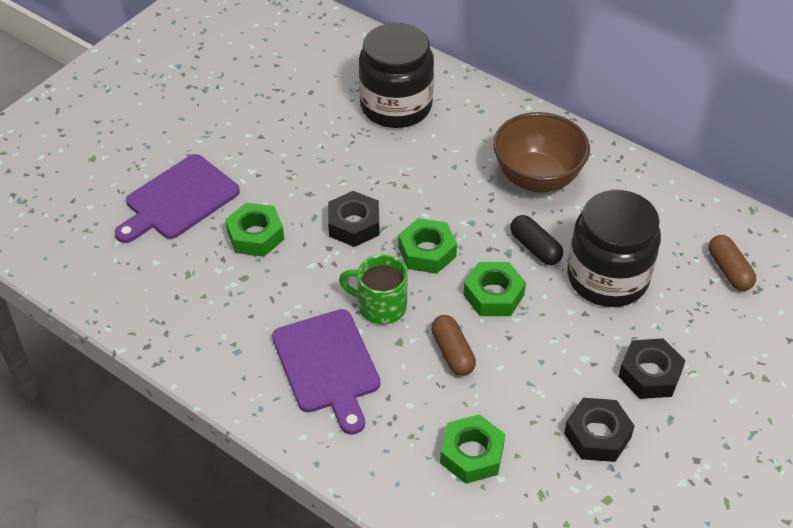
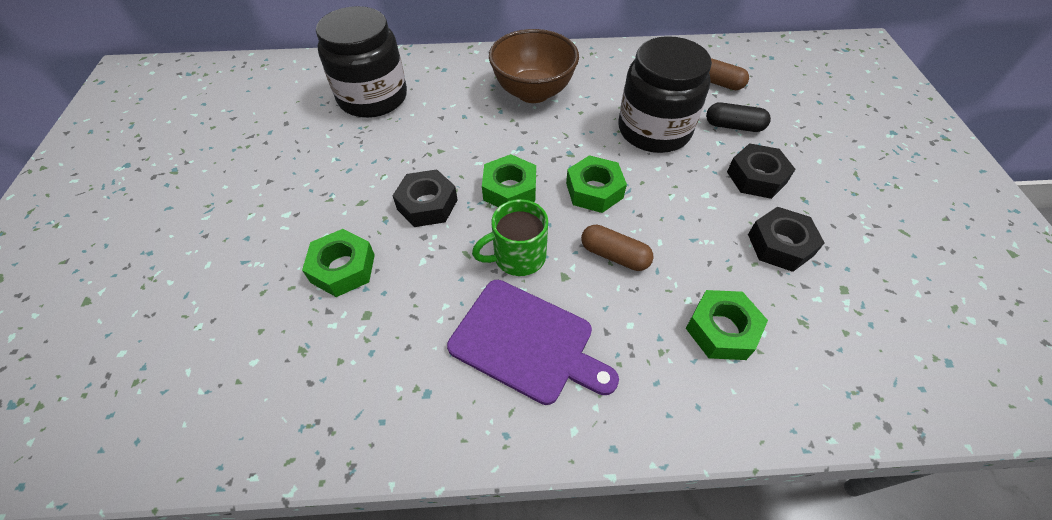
camera: 40 degrees left, 5 degrees up
purple cutting board [115,154,240,243] -> none
black capsule [510,215,563,265] -> black capsule moved to [706,102,771,132]

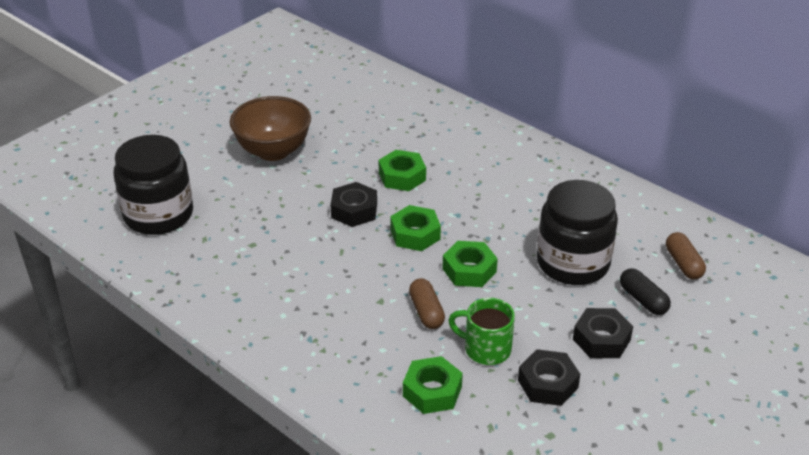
camera: 45 degrees right, 15 degrees down
green nut [302,229,375,297] -> green nut moved to [379,150,426,191]
black jar [316,6,407,118] -> black jar moved to [114,135,193,235]
purple cutting board [447,280,619,405] -> none
green mug [472,199,548,276] -> green mug moved to [448,298,515,365]
brown bowl [489,29,579,103] -> brown bowl moved to [230,96,311,161]

